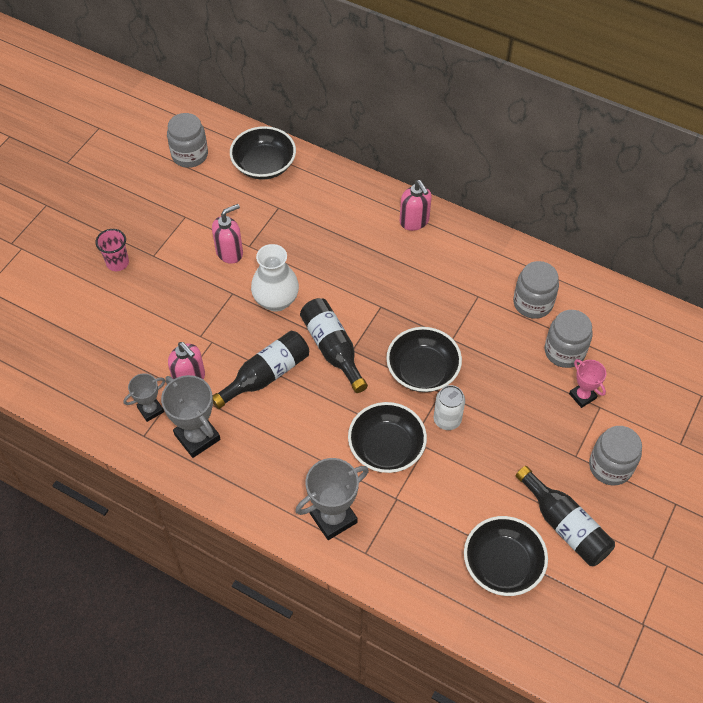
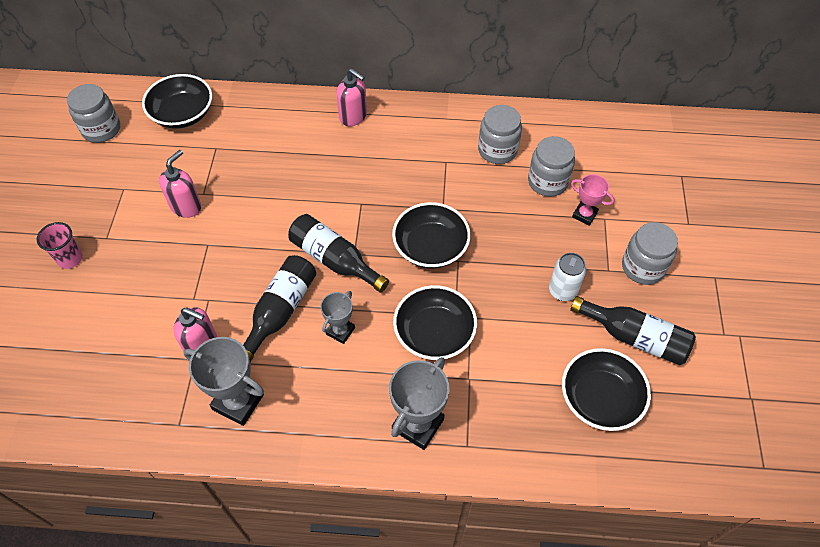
camera: 25 degrees left, 0 degrees up
grey trophy [124,373,166,422] -> grey trophy moved to [320,291,355,344]
white vase [251,244,299,312] -> none
white can [434,385,465,430] -> white can moved to [549,253,586,301]

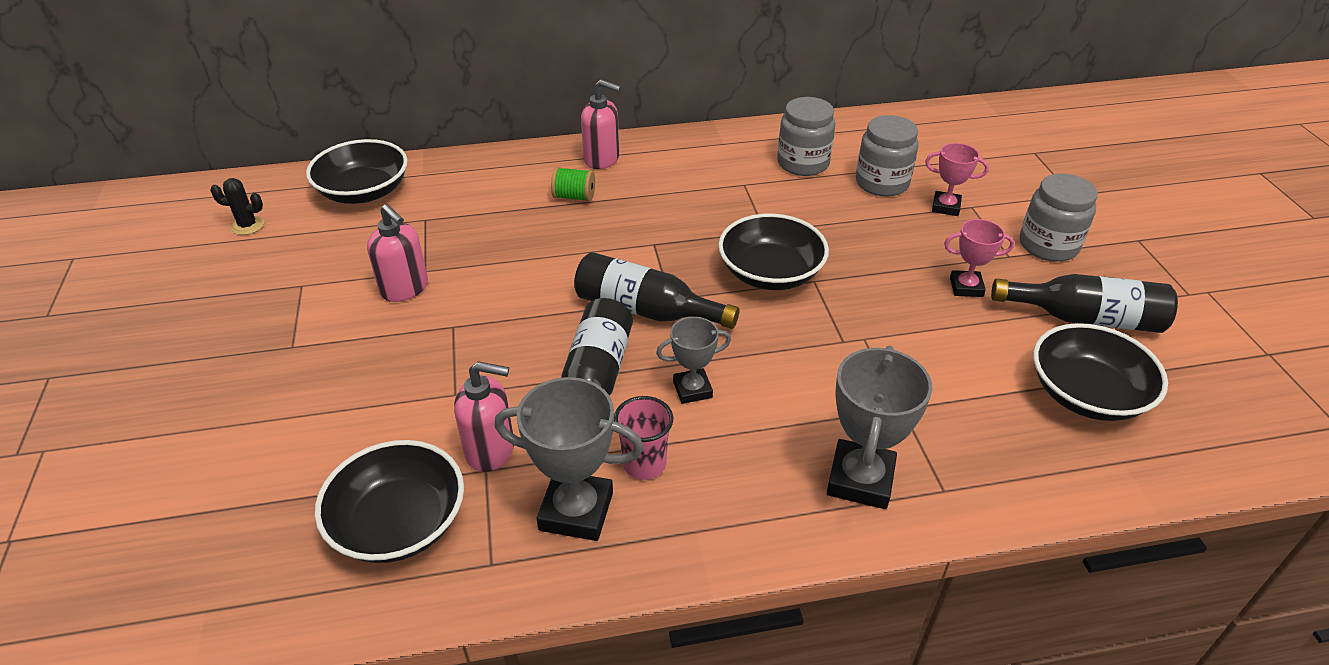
camera: 15 degrees left, 15 degrees down
pink cup [37,222,83,269] -> pink cup moved to [614,396,674,480]
grey jar [67,84,120,143] -> black cactus [210,178,264,235]
pink soap dispenser [159,150,201,218] -> pink soap dispenser turned 120 degrees clockwise [367,204,428,302]
grey trophy [320,291,355,344] -> grey trophy turned 60 degrees clockwise [656,317,731,404]
black bowl [393,285,477,360] -> black bowl moved to [315,440,464,563]
white can [549,253,586,301] -> pink trophy [944,219,1015,297]
none -> green spool [551,167,595,202]

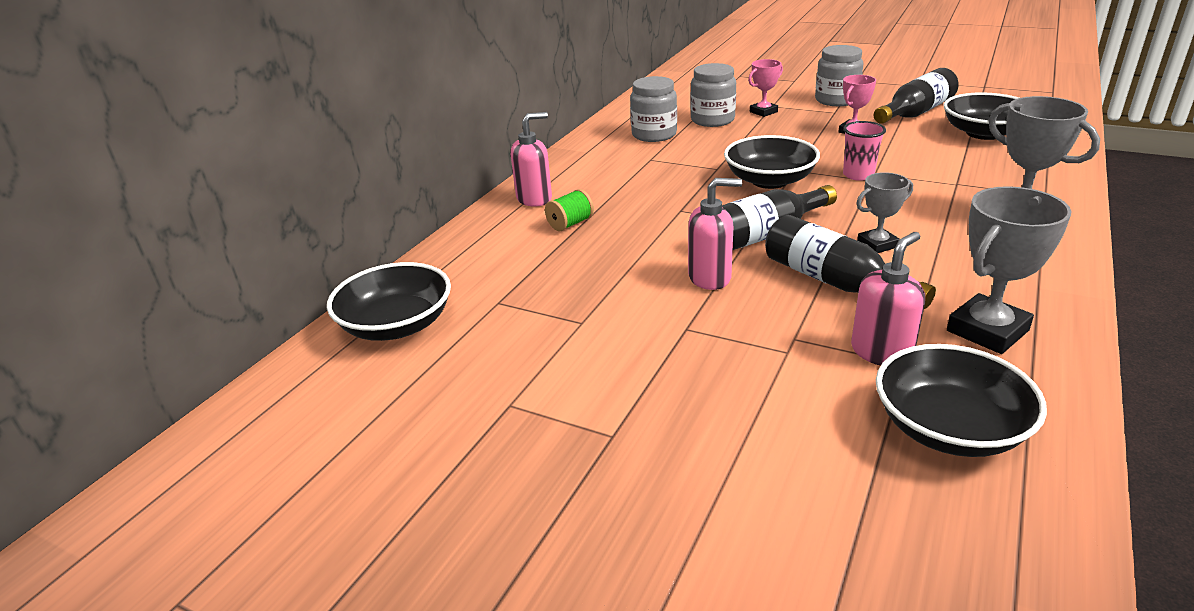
camera: 50 degrees left, 10 degrees down
black cactus [210,178,264,235] -> none
pink soap dispenser [367,204,428,302] -> pink soap dispenser moved to [688,178,742,290]
pink cup [614,396,674,480] -> pink cup moved to [843,121,886,181]
grey trophy [656,317,731,404] -> grey trophy turned 45 degrees clockwise [856,172,913,253]

